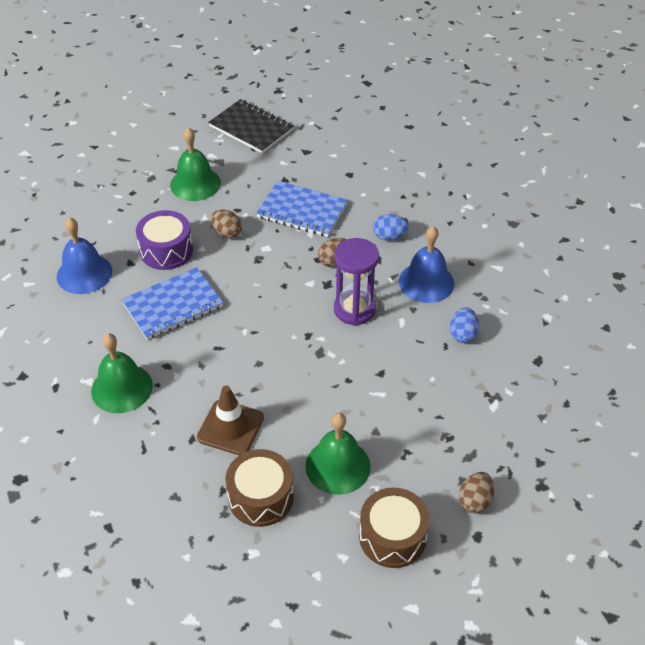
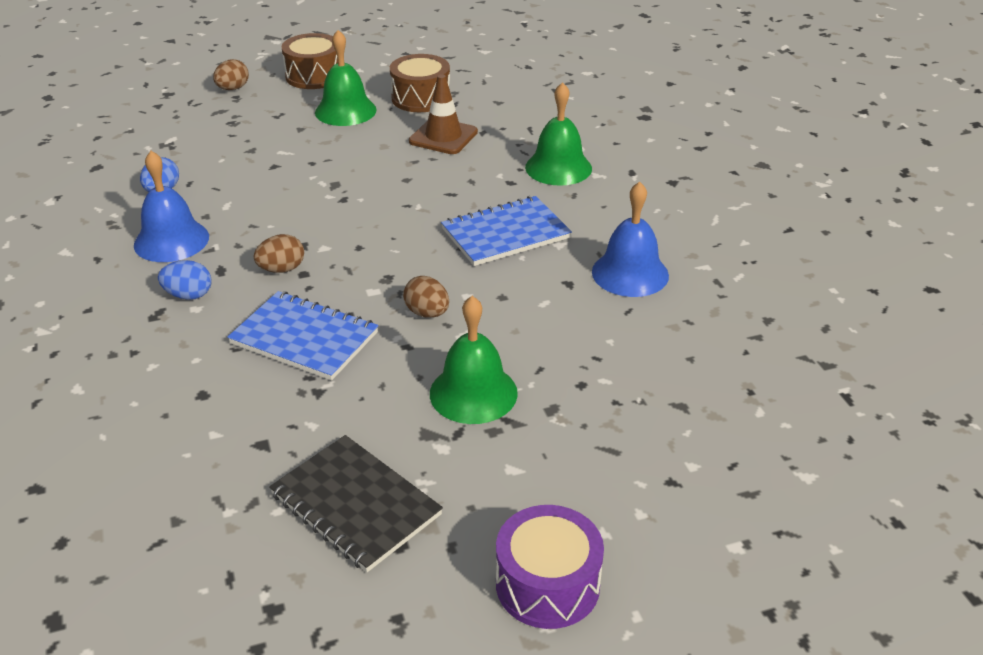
camera: 175 degrees left, 10 degrees down
purple drum [136,210,193,270] -> purple drum moved to [496,505,604,629]
purple hourglass [334,238,379,326] -> none

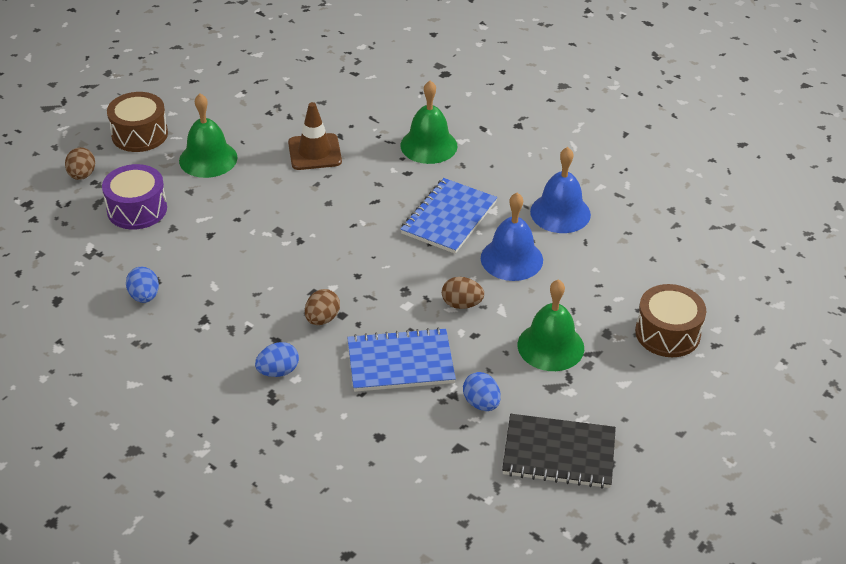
camera: 35 degrees left, 5 degrees up
blue bell [134,151,209,262] -> blue bell moved to [481,193,543,281]
brown drum [390,54,450,112] -> brown drum moved to [635,284,706,357]
purple drum [496,505,604,629] -> purple drum moved to [102,164,167,229]
none -> blue egg [463,372,501,411]

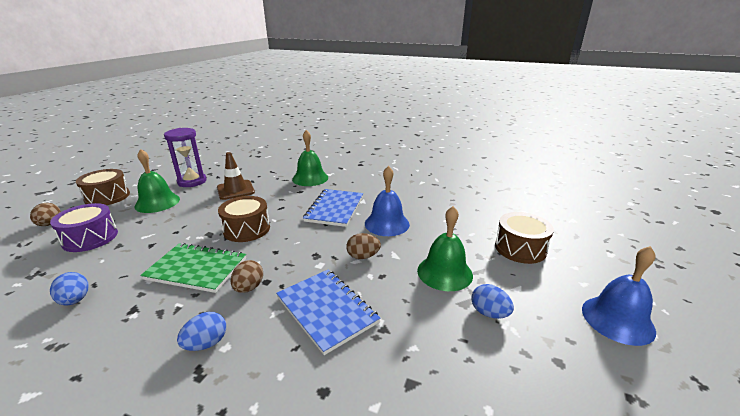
camera: 15 degrees left, 15 degrees down
blue notebook [347,328,456,392] -> blue notebook turned 75 degrees clockwise [276,269,380,355]
blue egg [463,372,501,411] -> blue egg moved to [471,284,514,319]
black notebook [502,414,616,489] -> none
blue bell [530,147,591,233] -> blue bell moved to [582,246,656,346]
none -> green notebook [140,243,246,293]
none -> purple hourglass [164,128,207,187]
none -> brown drum [218,196,270,242]

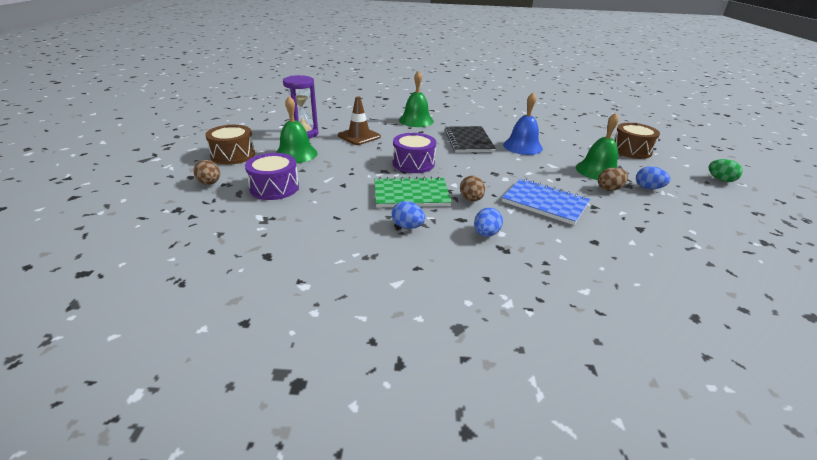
camera: 20 degrees left, 5 degrees up
blue egg [50,272,88,305] -> blue egg moved to [392,201,425,229]
brown drum [218,196,270,242] -> purple drum [393,133,436,173]
blue notebook [303,189,363,227] -> black notebook [444,126,496,153]
brown egg [346,233,381,259] -> brown egg moved to [598,167,628,191]
blue bell [582,246,656,346] -> green egg [709,159,743,182]

